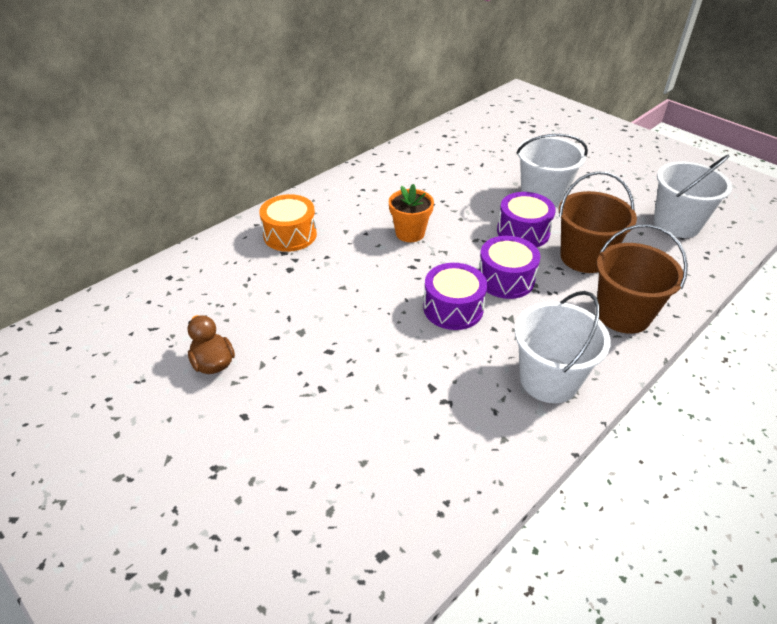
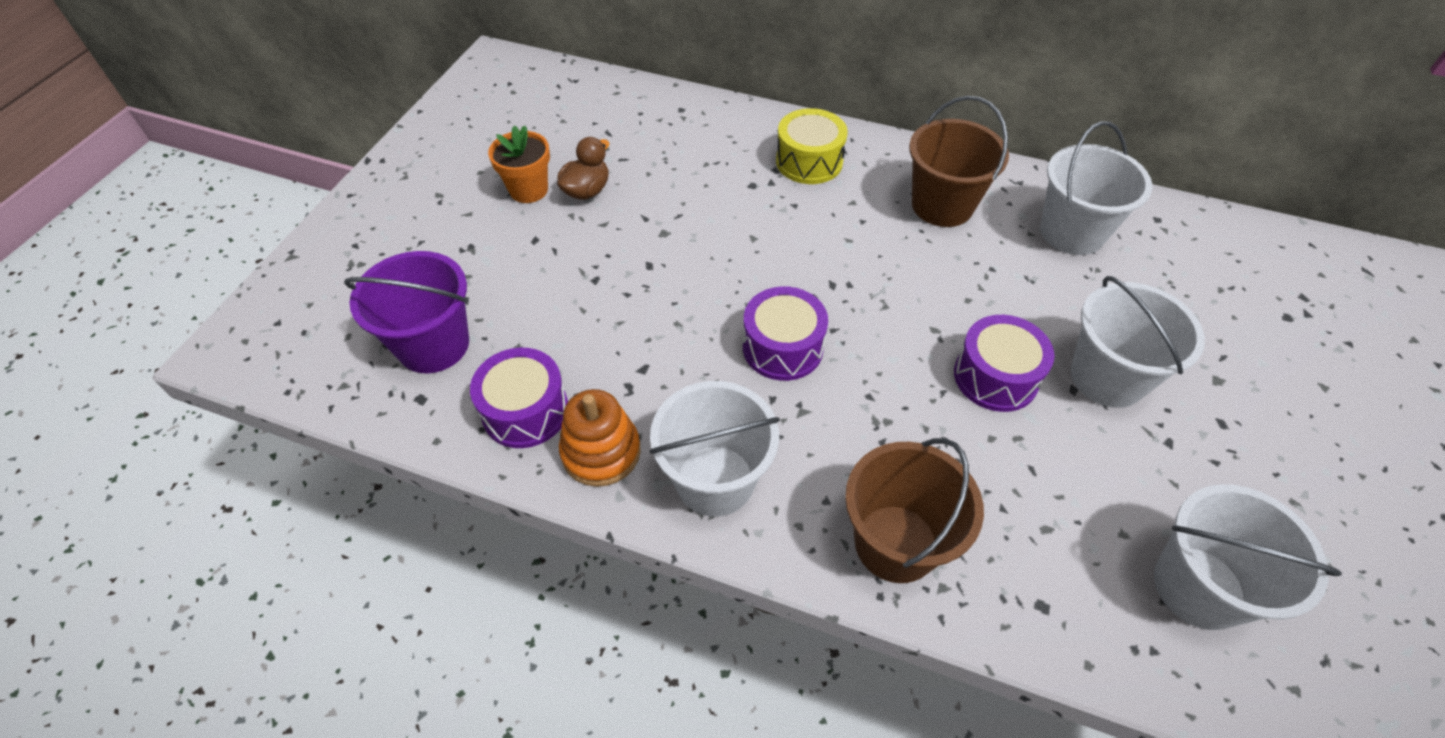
camera: 65 degrees right, 10 degrees up
orange drum [259,194,317,252] -> yellow drum [776,108,848,184]
orange flower pot [389,184,434,242] -> orange flower pot moved to [488,125,550,203]
purple drum [479,236,540,299] -> purple drum moved to [470,348,568,448]
brown bucket [559,171,637,273] -> brown bucket moved to [909,96,1009,227]
none -> purple bucket [344,251,469,373]
none -> orange stacking toy [559,389,641,487]
none -> white bucket [1040,121,1152,255]

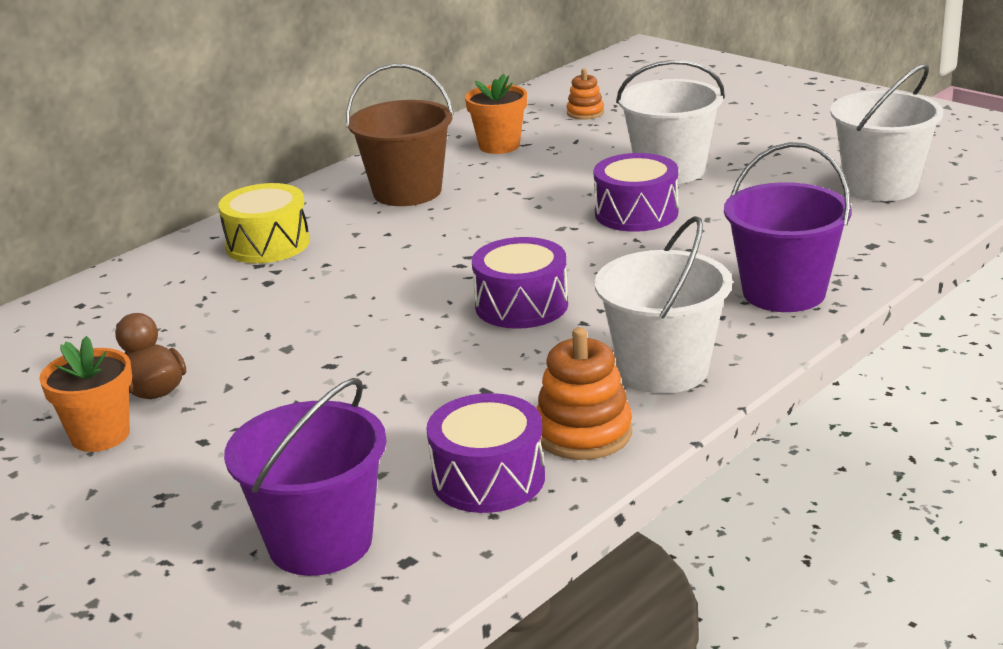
camera: 65 degrees left, 25 degrees down
brown bucket [845,438,984,583] -> purple bucket [724,142,852,312]
white bucket [1040,121,1152,255] -> orange flower pot [465,74,527,154]
none -> orange stacking toy [566,69,604,120]

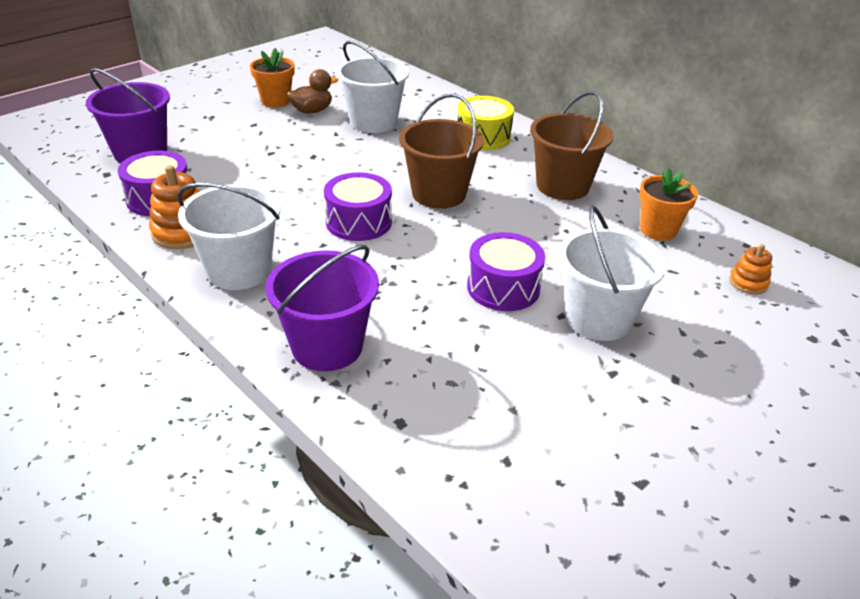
camera: 90 degrees right, 10 degrees up
white bucket [830,64,943,201] -> white bucket moved to [336,41,409,133]
none -> brown bucket [399,94,484,209]

